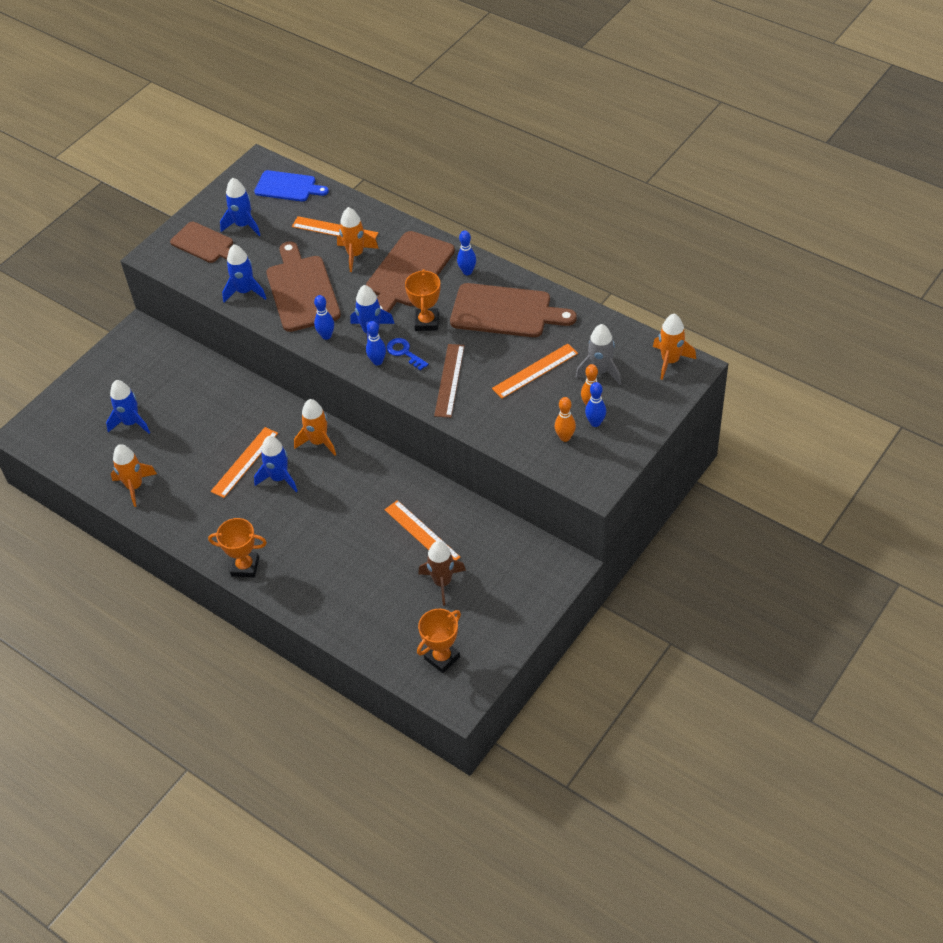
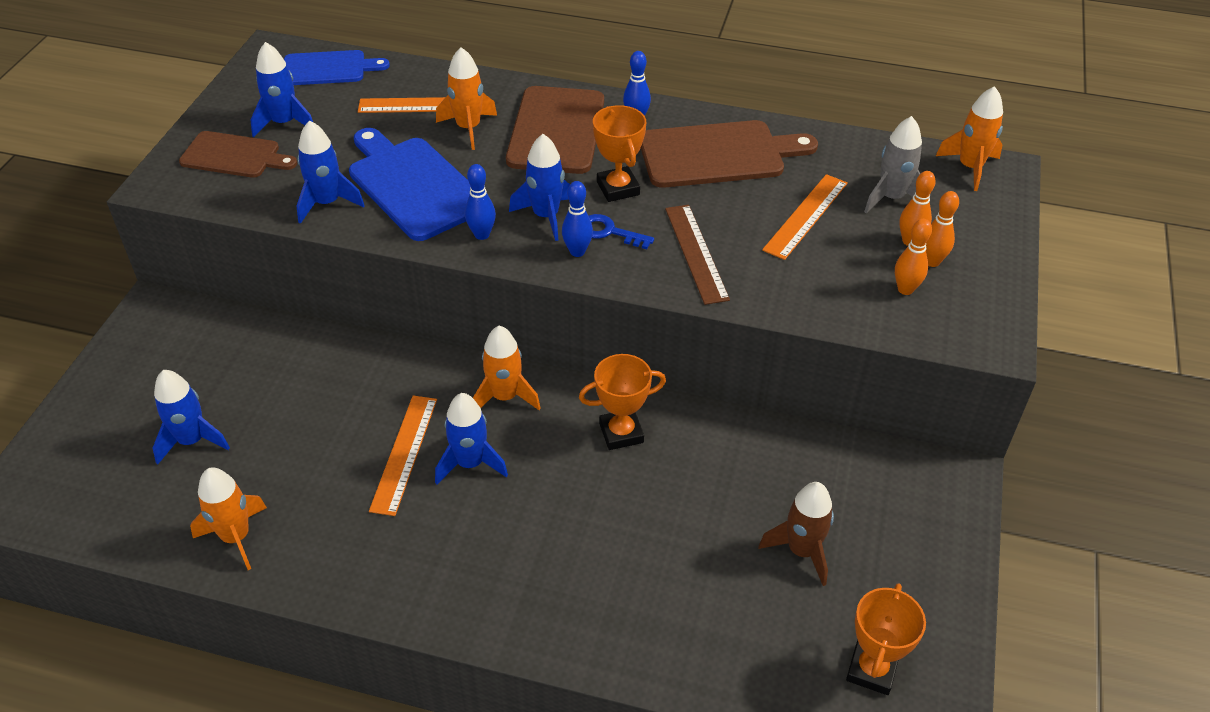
camera: 25 degrees left, 5 degrees down
orange trophy [208,518,267,577] -> orange trophy moved to [579,354,666,450]
brown cutting board [266,241,341,332] -> blue cutting board [349,128,471,241]
orange ruler [385,500,461,560] -> none
blue bowling pin [585,382,606,427] -> orange bowling pin [926,191,959,267]

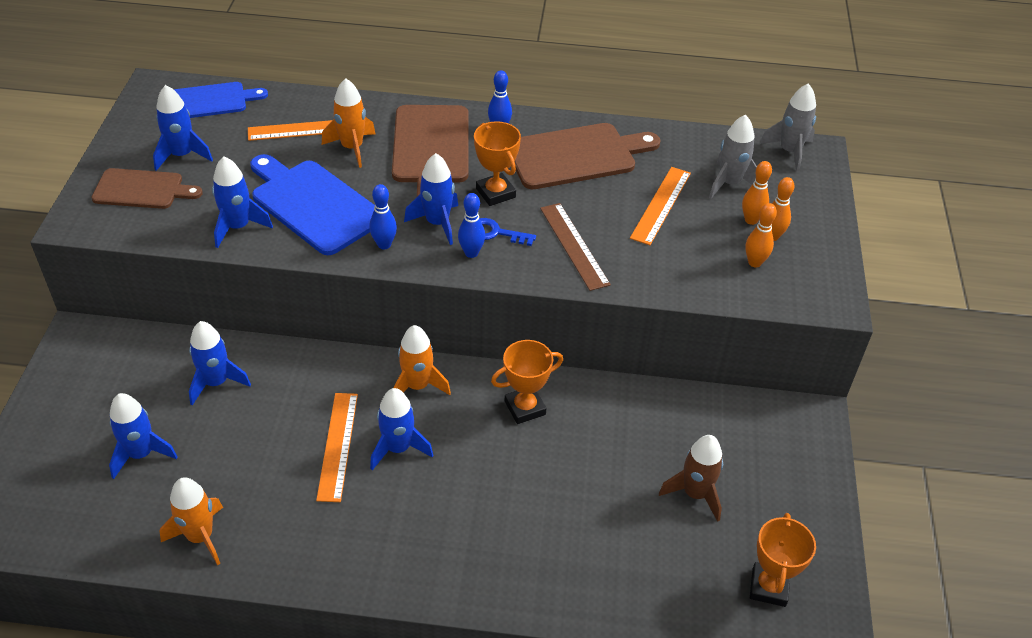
camera: 10 degrees left, 0 degrees up
orange rocket [936,86,1003,191] -> grey rocket [760,83,816,172]
none -> blue rocket [189,321,251,405]

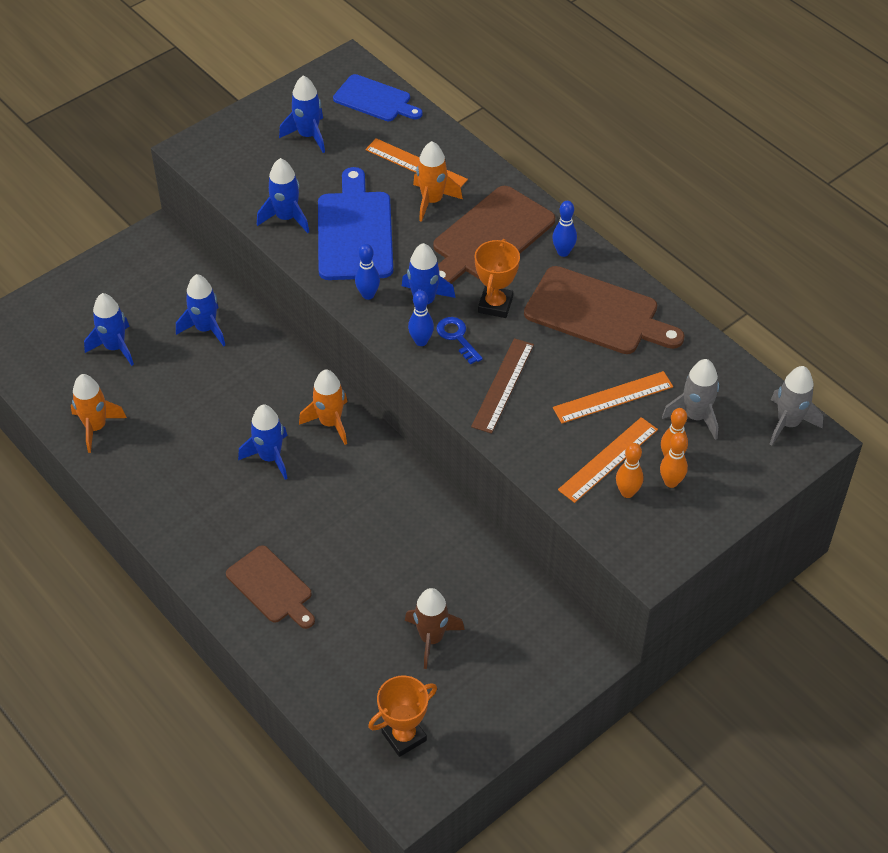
camera: 45 degrees right, 5 degrees up
brown cutting board [91,168,203,209] -> brown cutting board moved to [226,545,315,629]
orange ruler [316,393,358,502] -> orange ruler moved to [558,417,658,503]
orange trophy [491,340,563,424] -> none

